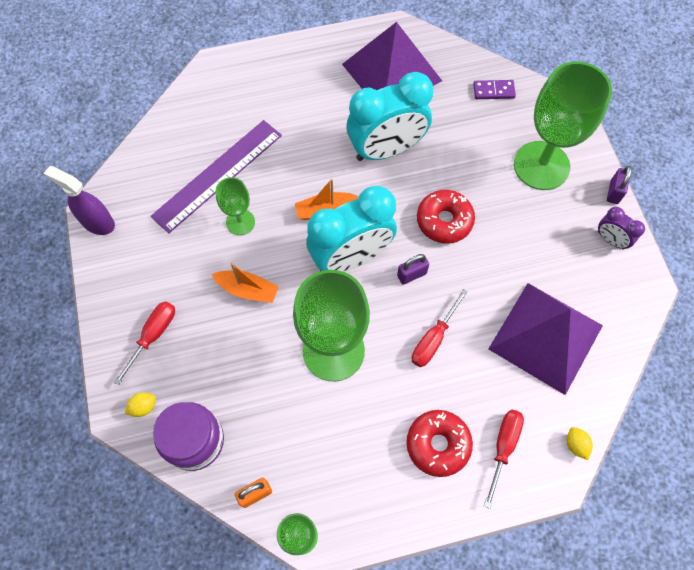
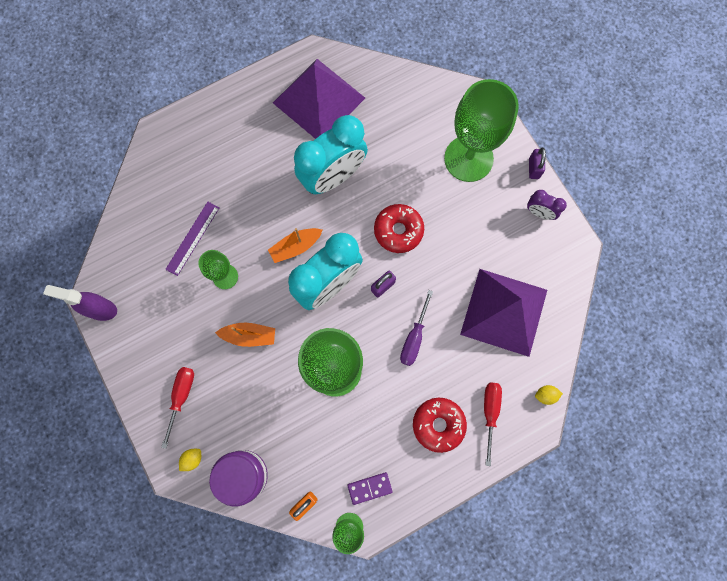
camera: 15 degrees left, 10 degrees up
purple ruler [151,120,282,233] -> purple ruler [165,202,219,276], size x0.59
red screwdriver [412,289,468,367] -> purple screwdriver [400,290,433,366]
purple domino [473,80,516,99] -> purple domino moved to [347,472,393,505]
yellow lemon [567,427,593,460] -> yellow lemon turned 60 degrees counterclockwise [535,385,563,405]

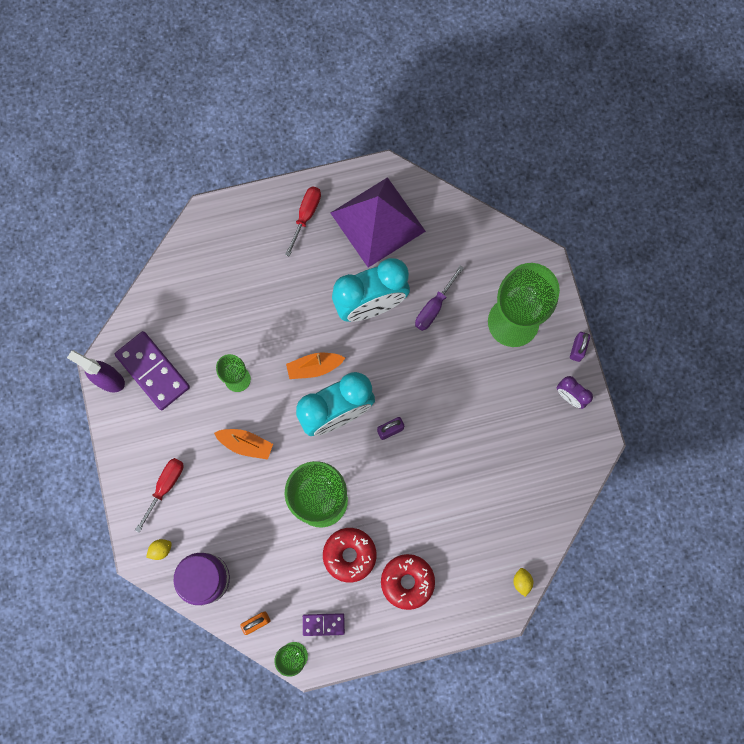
camera: 15 degrees right, 0 degrees up
purple ruler [165,202,219,276] -> none
red donut [374,204,424,253] -> red donut moved to [323,528,376,583]
purple screwdriver [400,290,433,366] -> purple screwdriver moved to [415,266,464,331]
purple pyramid [460,269,547,357] -> none
red screwdriver [484,382,502,466] -> red screwdriver moved to [285,186,321,257]
yellow lemon [535,385,563,405] -> yellow lemon turned 75 degrees clockwise [513,568,533,597]
none -> purple domino [115,331,190,410]

